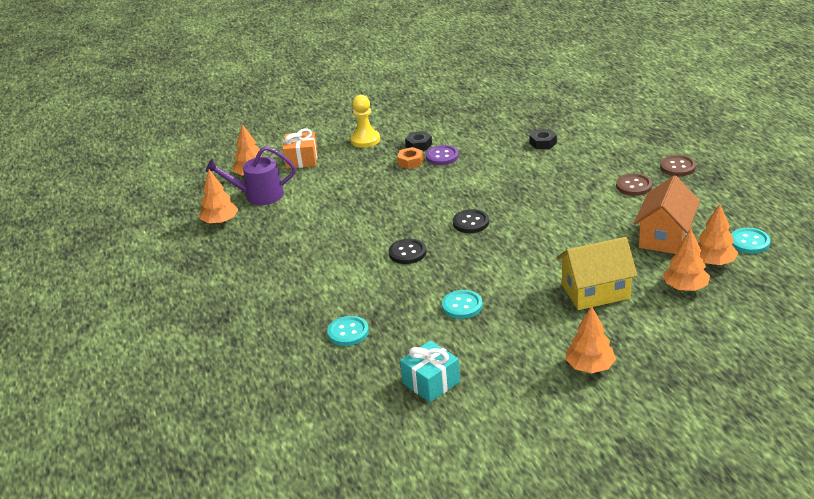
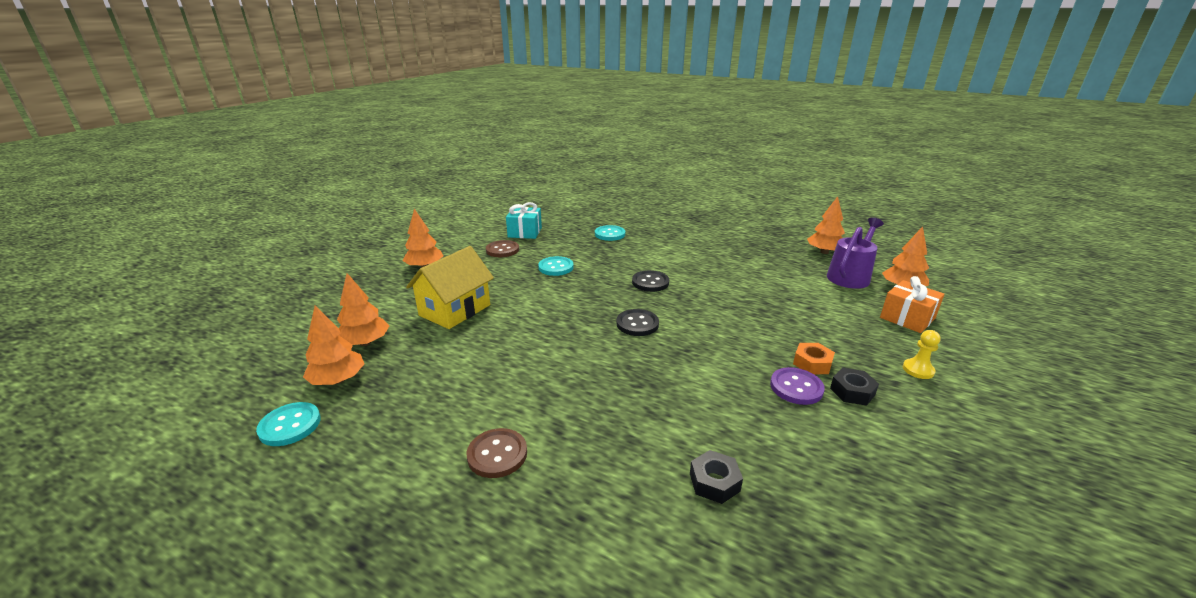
camera: 135 degrees right, 5 degrees down
yellow pawn [350,95,380,148] -> yellow pawn [903,330,940,379], size x0.62
orange house [634,175,700,254] -> none
brown button [660,155,696,176] -> brown button moved to [486,240,519,257]

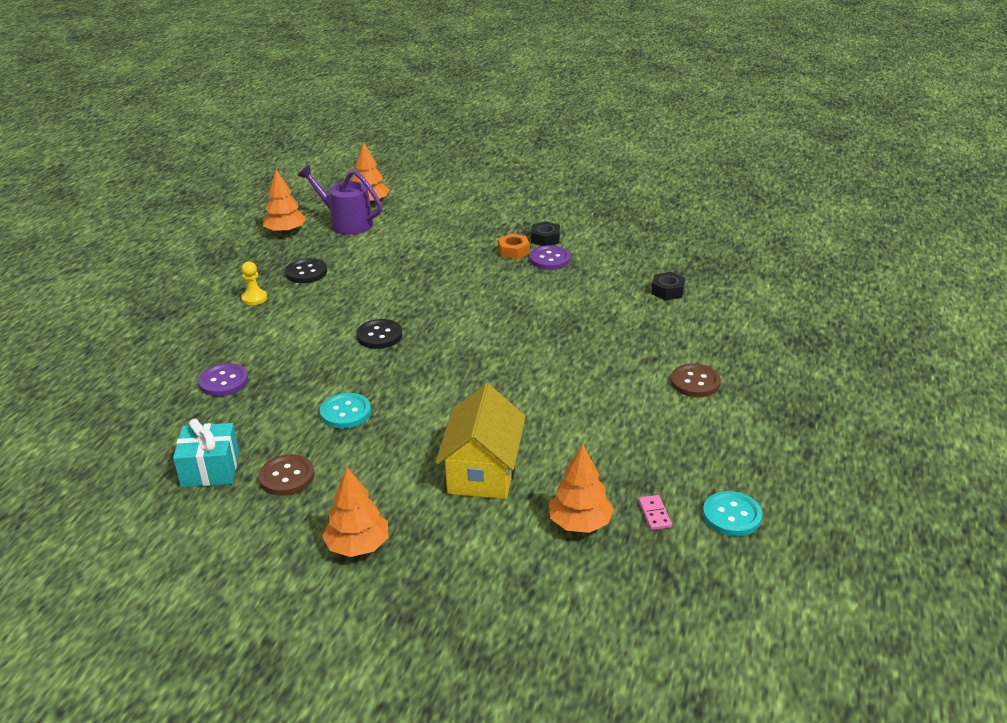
camera: 100 degrees left, 5 degrees up
orange tree [303,306,364,385] -> pink domino [639,495,672,530]
yellow house [406,246,494,329] -> yellow house turned 75 degrees clockwise [436,384,526,499]
turquoise button [595,225,625,241] -> purple button [198,363,248,396]
black button [616,309,659,336] -> black button moved to [285,258,327,283]
orange gift [880,276,945,333] -> none
yellow pawn [903,330,940,379] -> yellow pawn moved to [241,262,267,305]

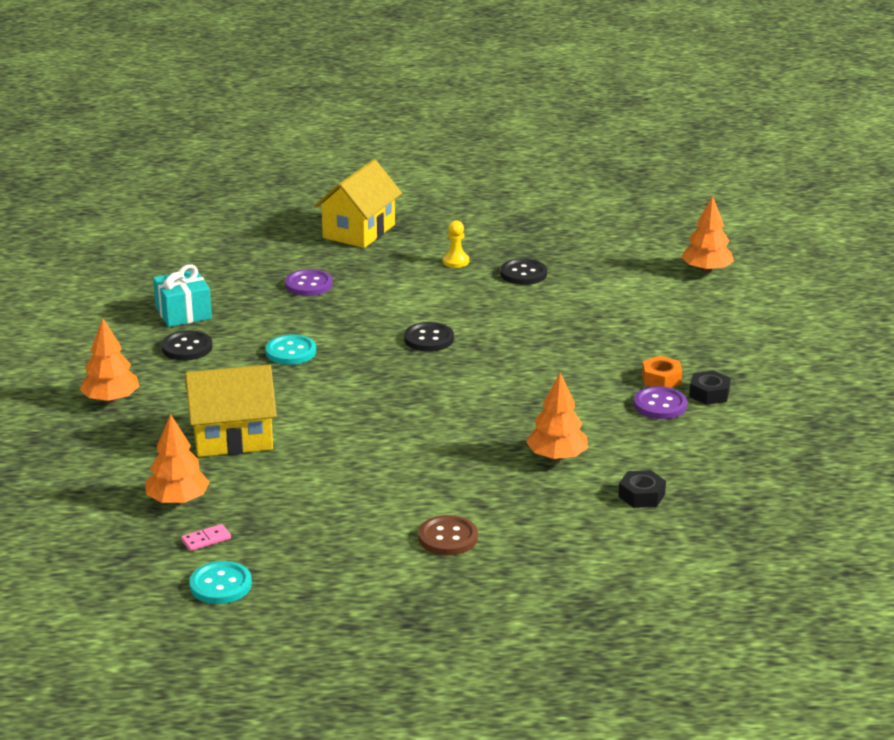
camera: 70 degrees right, 5 degrees down
brown button [258,454,315,496] -> black button [161,330,213,360]
orange tree [263,169,306,234] -> orange tree moved to [526,373,588,461]
purple watering can [298,165,382,235] -> none
none -> yellow house [314,159,402,248]

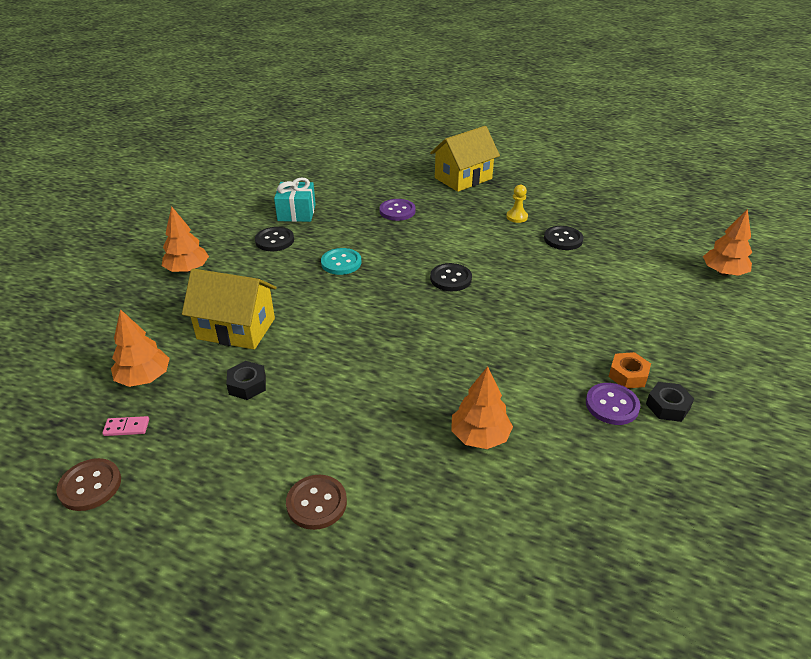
camera: 25 degrees right, 10 degrees up
turquoise button [189,561,252,604] -> brown button [56,458,121,511]
black nut [618,470,666,508] -> black nut moved to [226,361,266,400]

